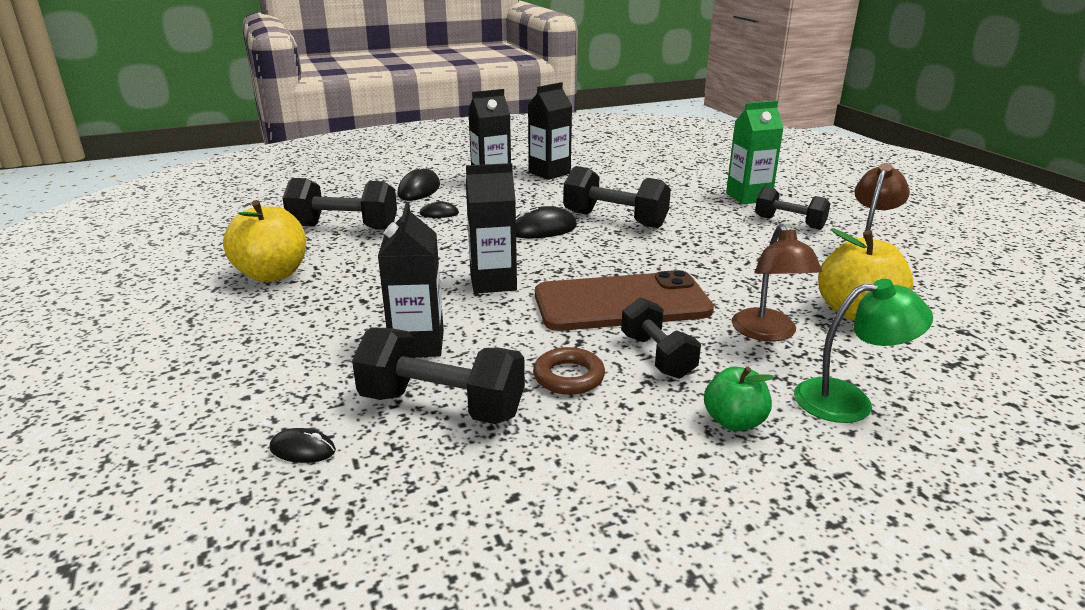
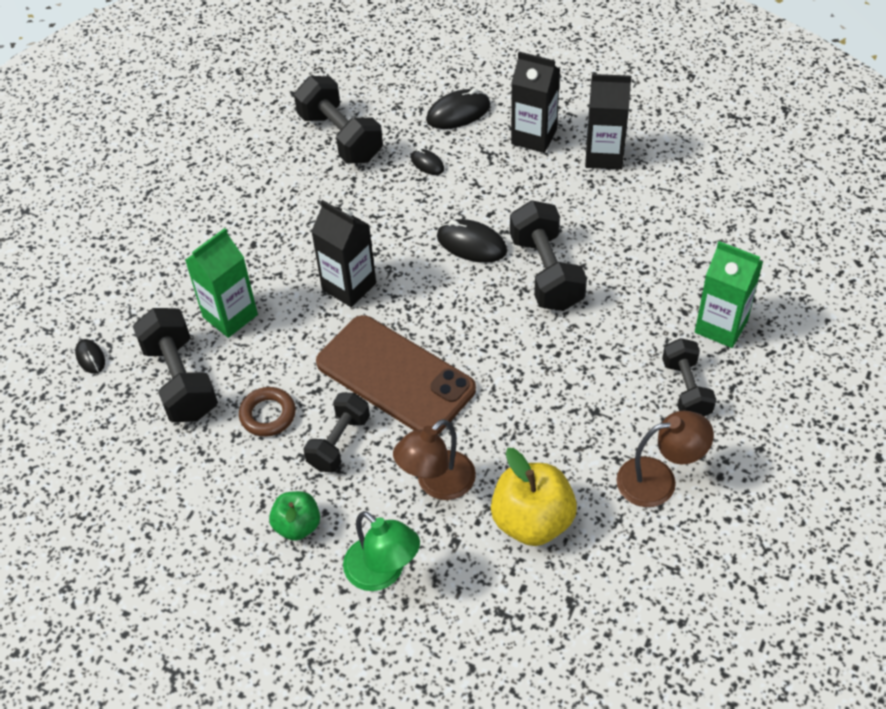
camera: 50 degrees right, 25 degrees up
yellow apple [223,200,306,282] -> none
black carton [378,202,444,357] -> green carton [185,228,258,338]

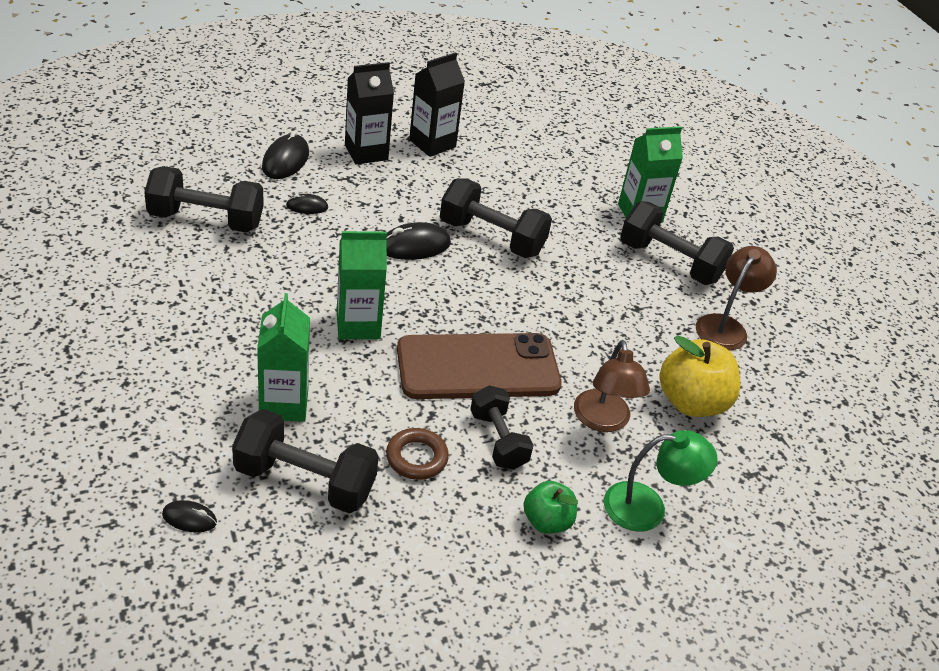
camera: 55 degrees left, 10 degrees down
black carton [311,200,376,307] -> green carton [337,231,387,339]
black dumbbell [662,338,716,416] -> black dumbbell [620,201,734,285], size x1.52

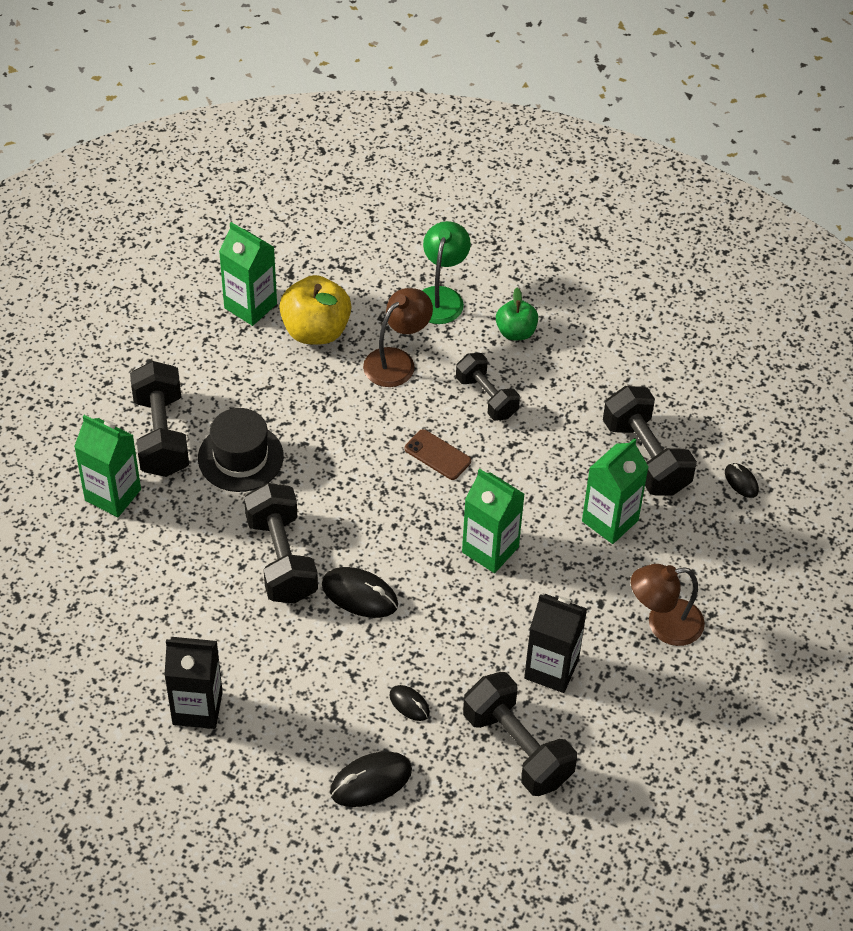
camera: 130 degrees left, 10 degrees up
black carton [345,62,394,165] -> black carton moved to [524,594,587,693]
brown ring [386,428,449,480] -> none
brown phone [397,333,562,399] -> brown phone [405,429,471,480], size x0.43
black dumbbell [470,385,534,470] -> black dumbbell turned 60 degrees counterclockwise [456,353,520,420]
green lamp [604,430,718,532] -> green lamp turned 60 degrees clockwise [422,221,471,324]
brown lamp [696,246,777,351] -> brown lamp moved to [631,564,705,646]
none -> black hat [198,408,284,492]
none -> green carton [219,222,277,326]

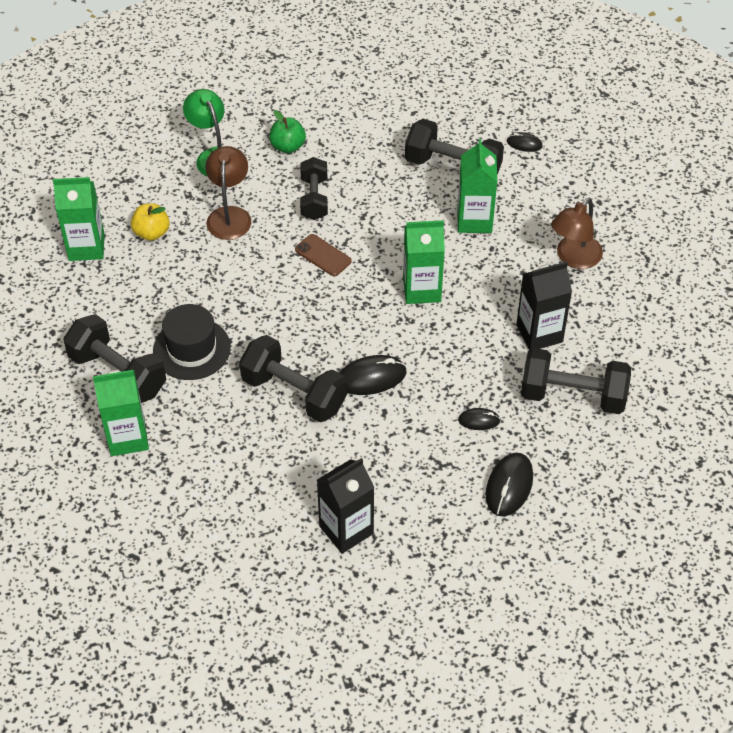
camera: 40 degrees left, 0 degrees up
yellow apple [279,275,351,344] -> yellow apple [131,203,170,241], size x0.60
brown phone [405,429,471,480] -> brown phone turned 45 degrees clockwise [295,234,352,276]
black dumbbell [456,353,520,420] -> black dumbbell turned 75 degrees clockwise [300,157,328,220]

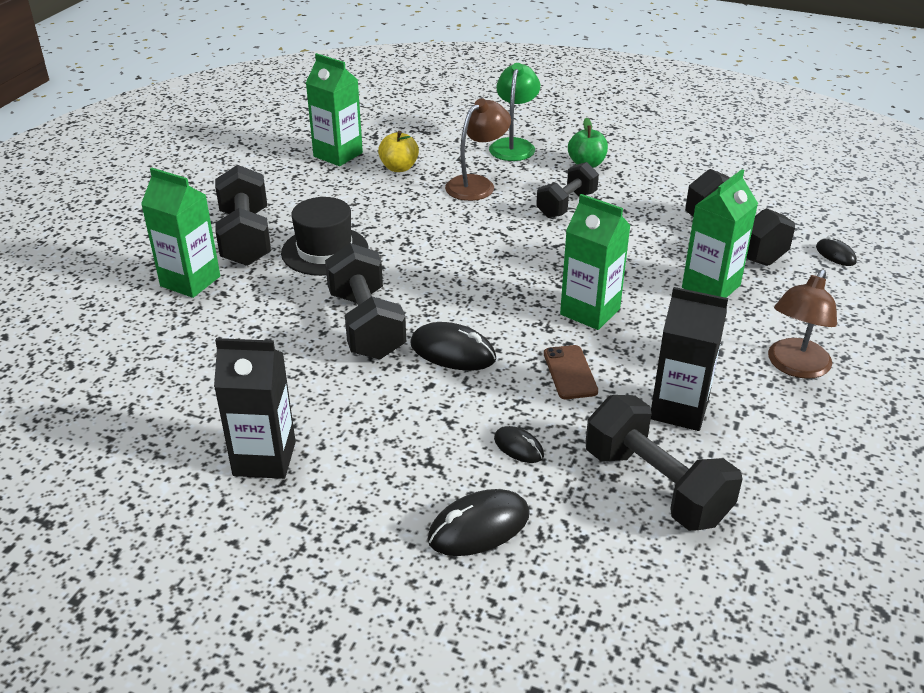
camera: 40 degrees right, 15 degrees down
brown phone [295,234,352,276] -> brown phone moved to [544,345,598,399]
brown lamp [551,198,603,269] -> brown lamp turned 45 degrees counterclockwise [768,270,837,379]

